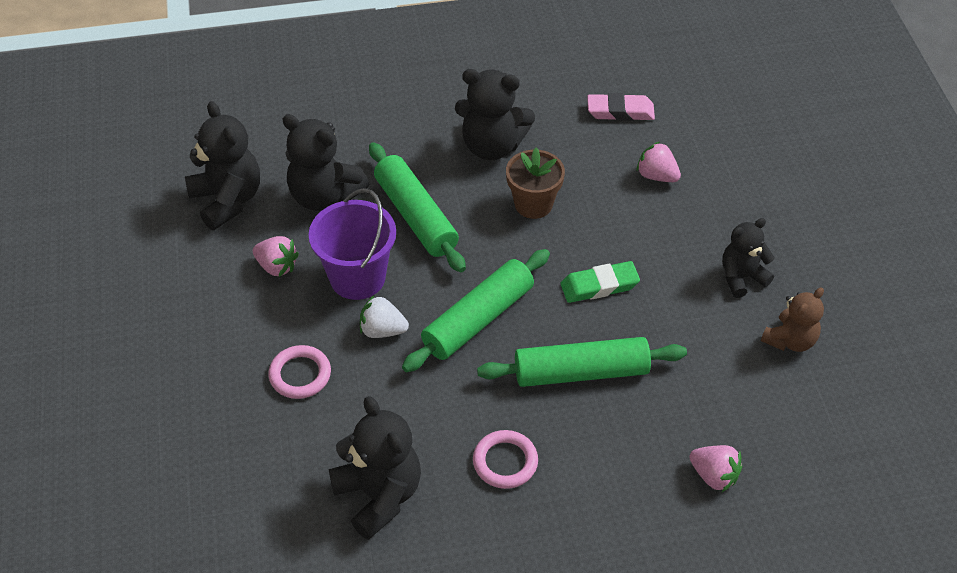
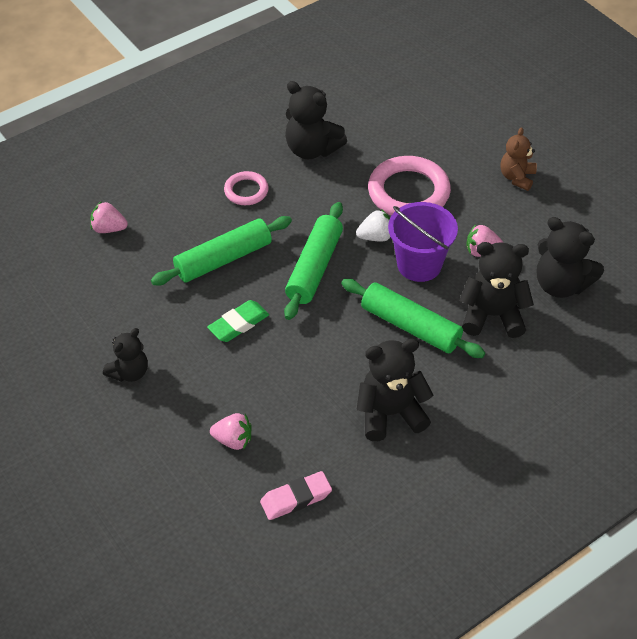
camera: 155 degrees right, 0 degrees up
pink ring [268,345,331,399] -> pink ring [368,156,451,216], size x1.85
brown flower pot [506,148,565,219] -> none
brown teddy bear [761,287,824,352] -> brown teddy bear moved to [500,127,537,191]

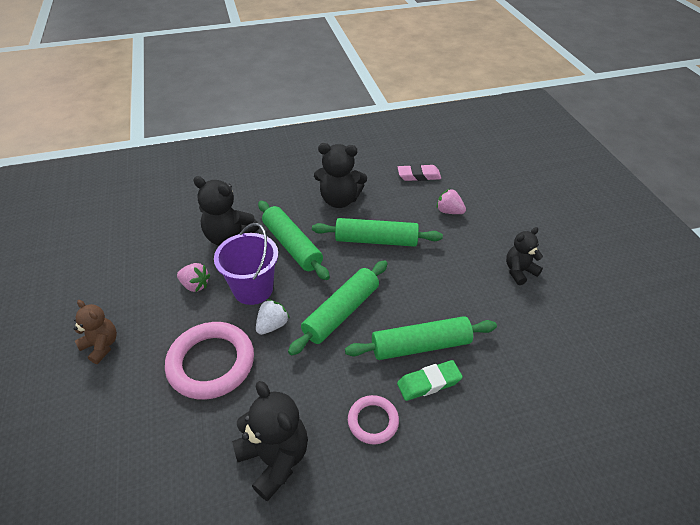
camera: 160 degrees left, 5 degrees down
pink strawberry [90,201,128,233] -> none
green eraser [207,300,269,342] -> green eraser moved to [397,360,463,401]
white strawberry [356,209,390,242] -> white strawberry turned 120 degrees clockwise [256,299,290,335]
brown teddy bear [500,127,537,191] -> brown teddy bear turned 90 degrees counterclockwise [74,300,117,364]
black teddy bear [537,217,604,298] -> none
none -> green rolling pin [312,218,443,247]

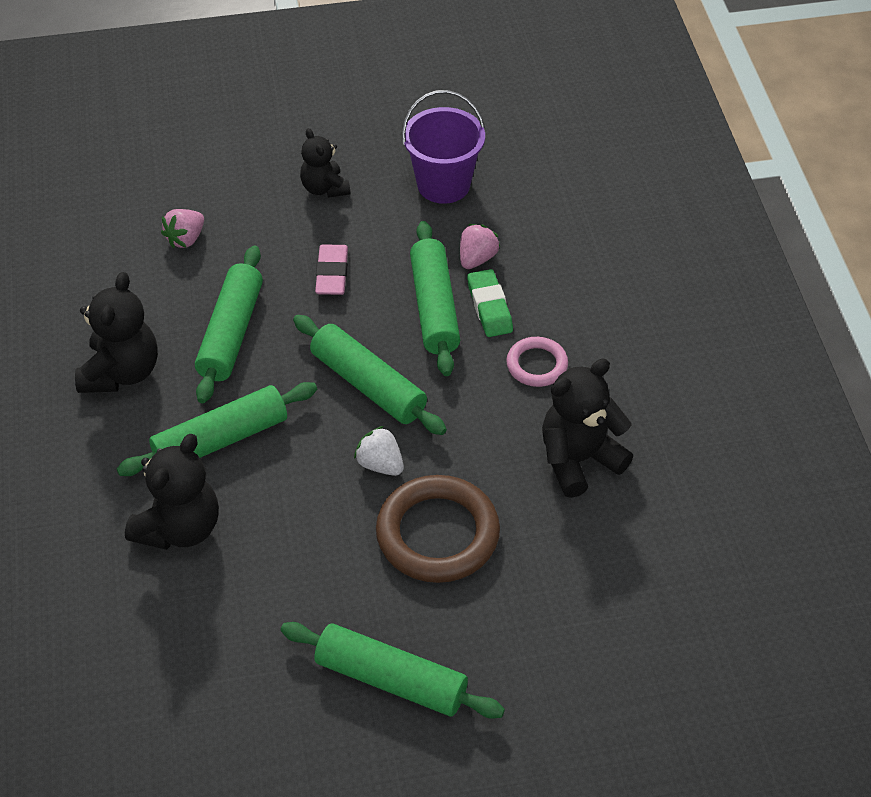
camera: 85 degrees left, 5 degrees up
brown teddy bear [74,300,117,364] -> green rolling pin [281,622,505,719]
pink ring [165,322,254,400] -> brown ring [376,475,500,583]
pink strawberry [177,263,210,292] -> pink strawberry moved to [460,224,500,269]
purple bucket [214,223,278,305] -> purple bucket moved to [402,90,485,204]
pink eraser [398,164,441,181] -> pink eraser moved to [315,244,348,295]

